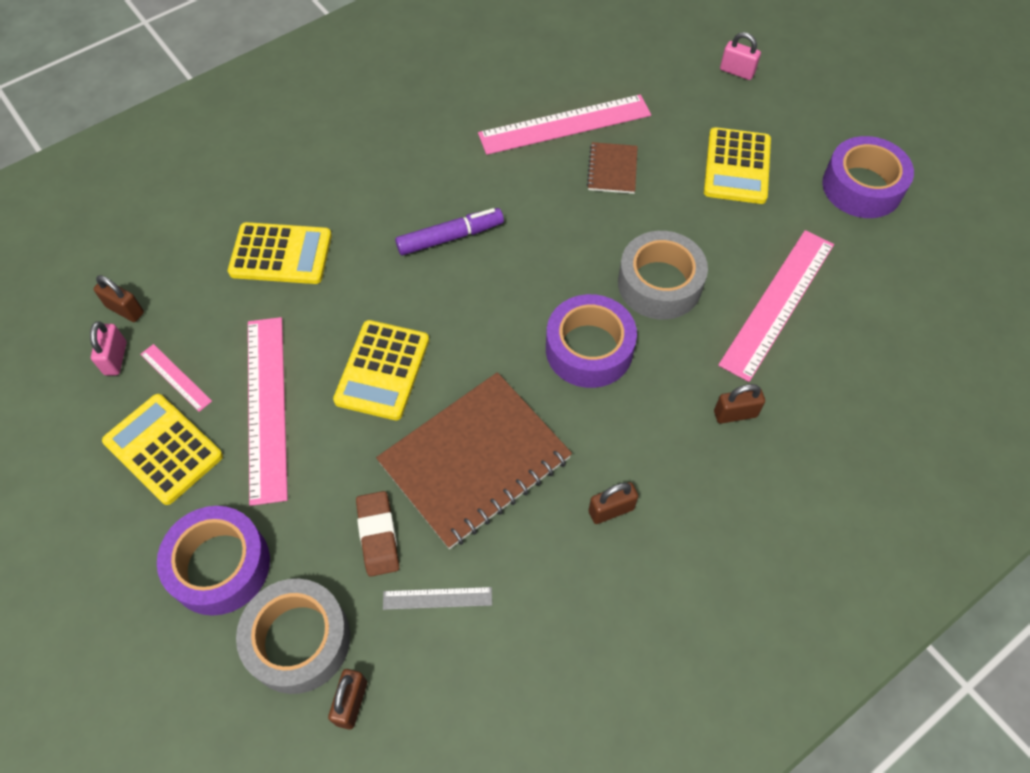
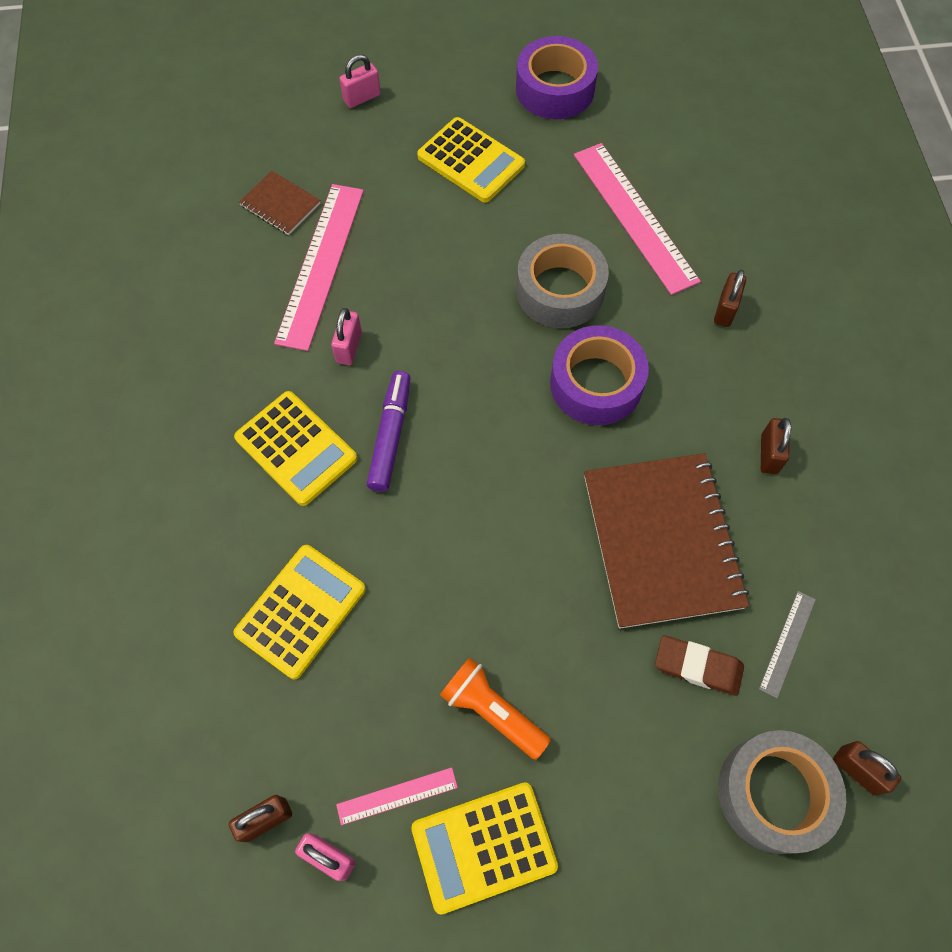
camera: 60 degrees left, 5 degrees up
purple tape [157,506,270,616] -> none
pink ruler [248,317,288,506] -> orange flashlight [440,658,551,760]
yellow calculator [333,320,429,420] -> yellow calculator moved to [234,391,357,506]
brown notebook [587,142,638,194] -> brown notebook moved to [239,171,320,235]
none -> pink padlock [331,308,362,365]

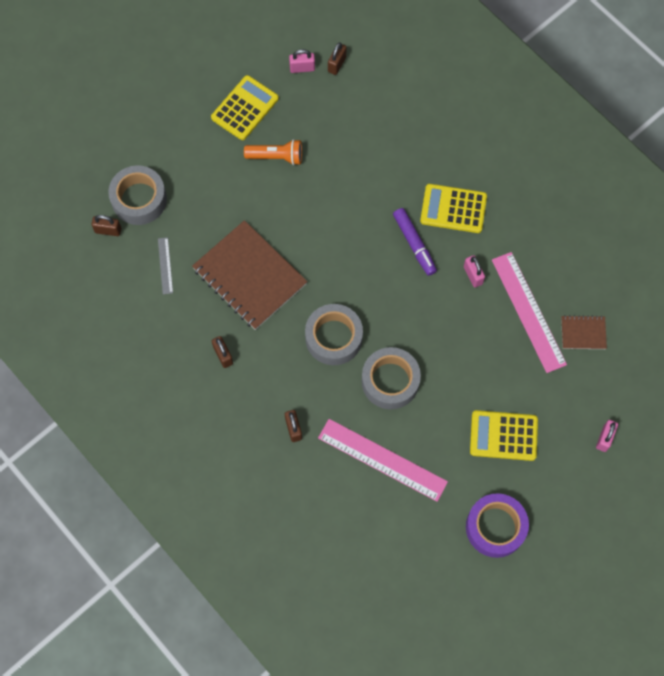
camera: 145 degrees right, 5 degrees up
yellow calculator [233,545,366,679] -> none
pink ruler [336,767,458,825] -> none
purple tape [550,325,649,425] -> grey tape [305,304,363,365]
brown eraser [655,635,744,696] -> none

